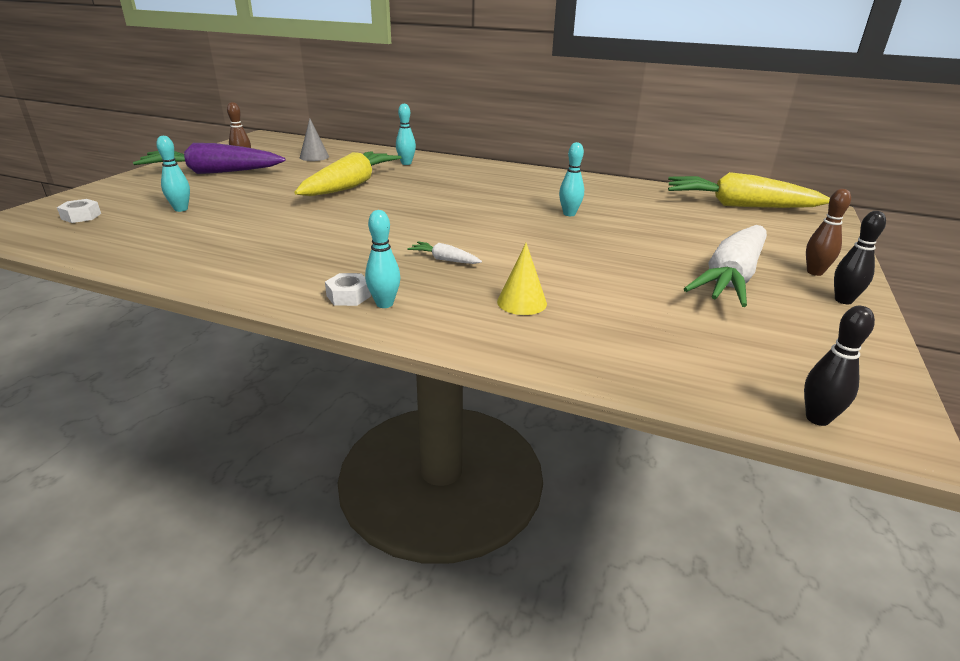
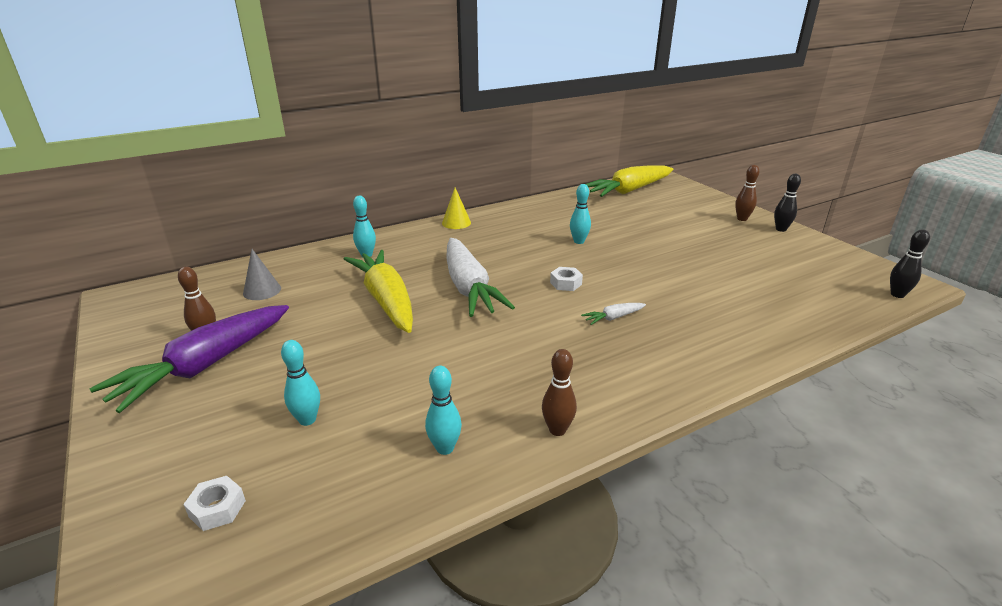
camera: 50 degrees left, 0 degrees up
white nut [325,273,371,306] -> white nut moved to [550,267,583,291]
turquoise bowling pin [365,210,401,308] -> turquoise bowling pin moved to [425,366,462,455]
yellow cone [497,243,547,315] -> yellow cone moved to [442,188,471,229]
white carrot [684,225,767,307] -> white carrot moved to [446,238,515,317]
none -> brown bowling pin [542,349,577,436]

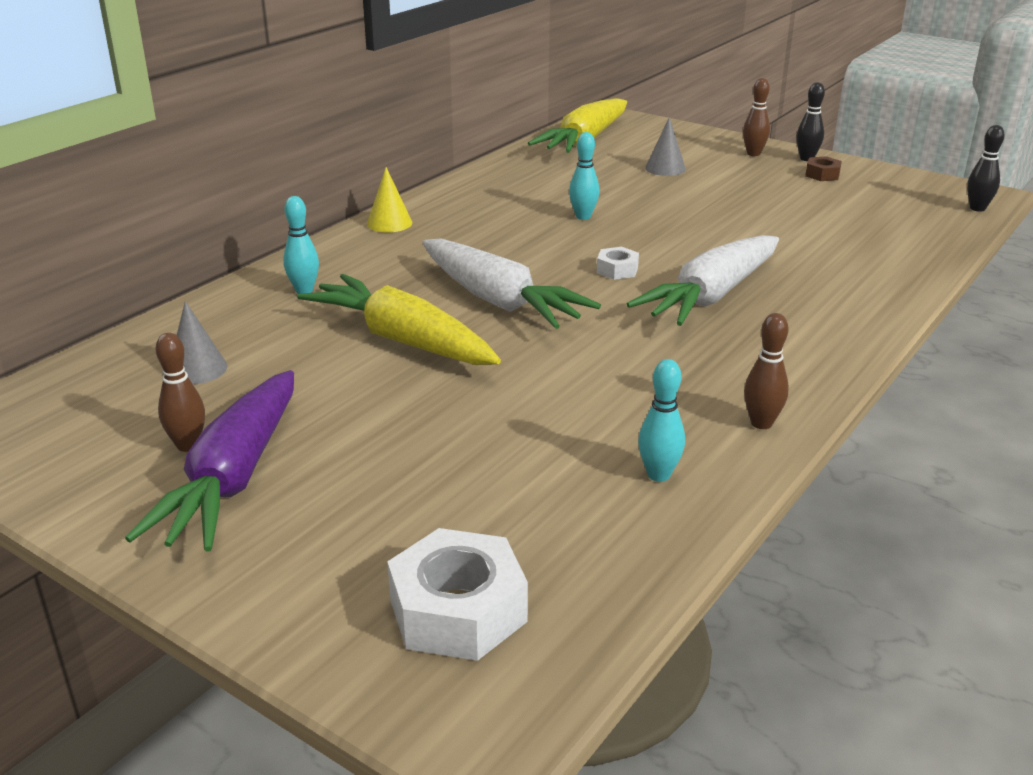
camera: 25 degrees left, 0 degrees up
white nut [183,476,246,531] -> white nut [387,528,528,661], size x1.97
turquoise bowling pin [281,340,320,426] -> none
white carrot [581,303,646,325] -> white carrot [627,235,779,326], size x2.44
none -> grey cone [645,117,686,176]
none -> brown nut [805,156,842,181]

